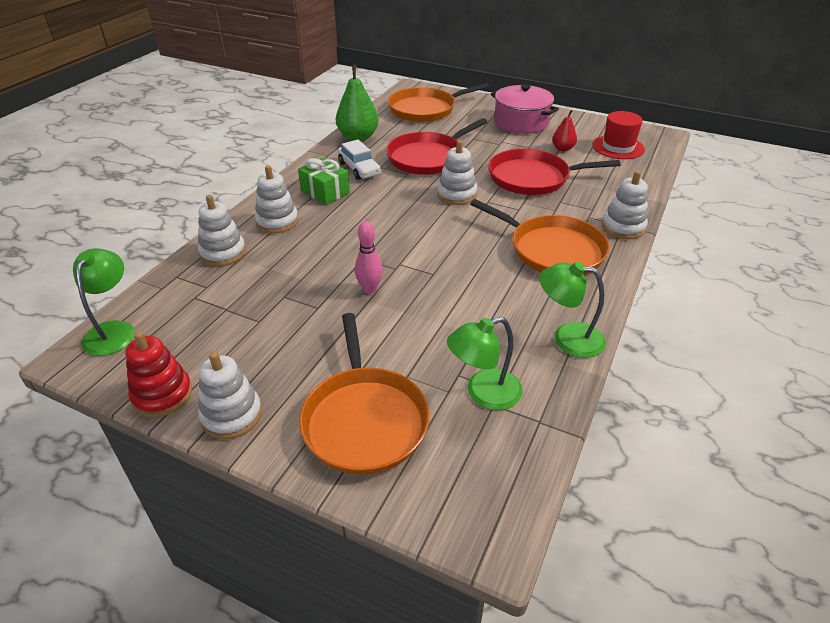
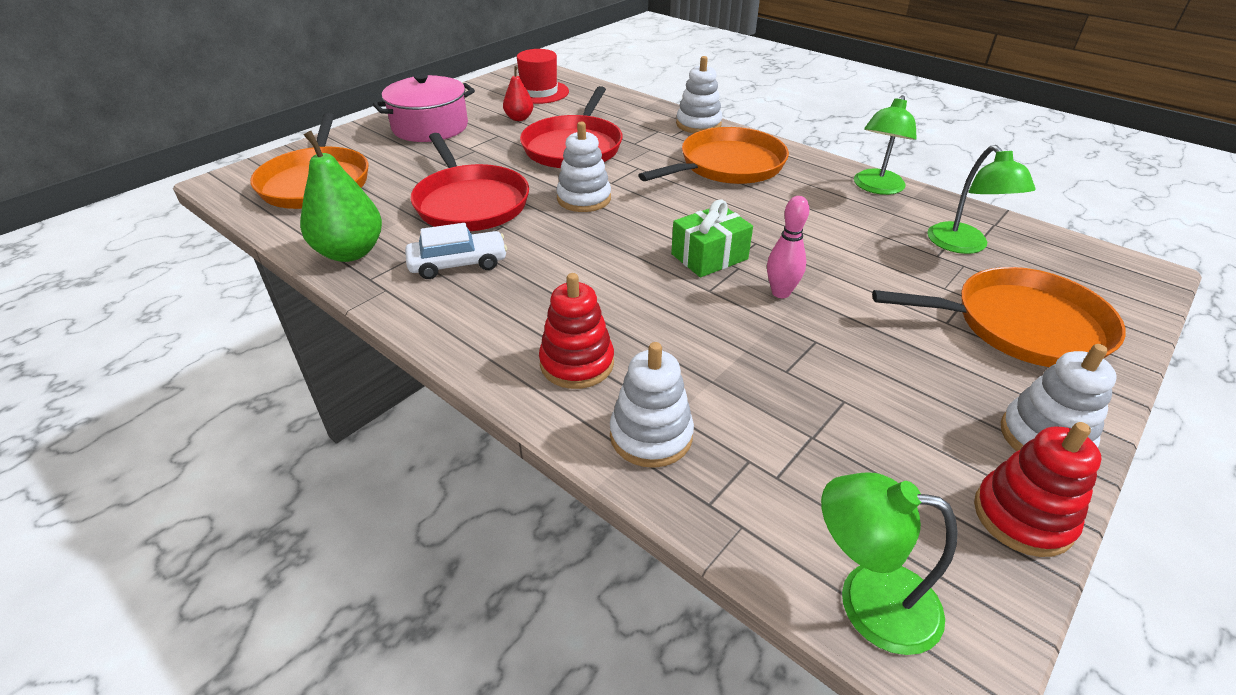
camera: 75 degrees left, 0 degrees up
white stacking toy [254,165,299,233] -> red stacking toy [539,273,614,389]
green gift [298,158,350,205] -> green gift moved to [671,199,753,277]

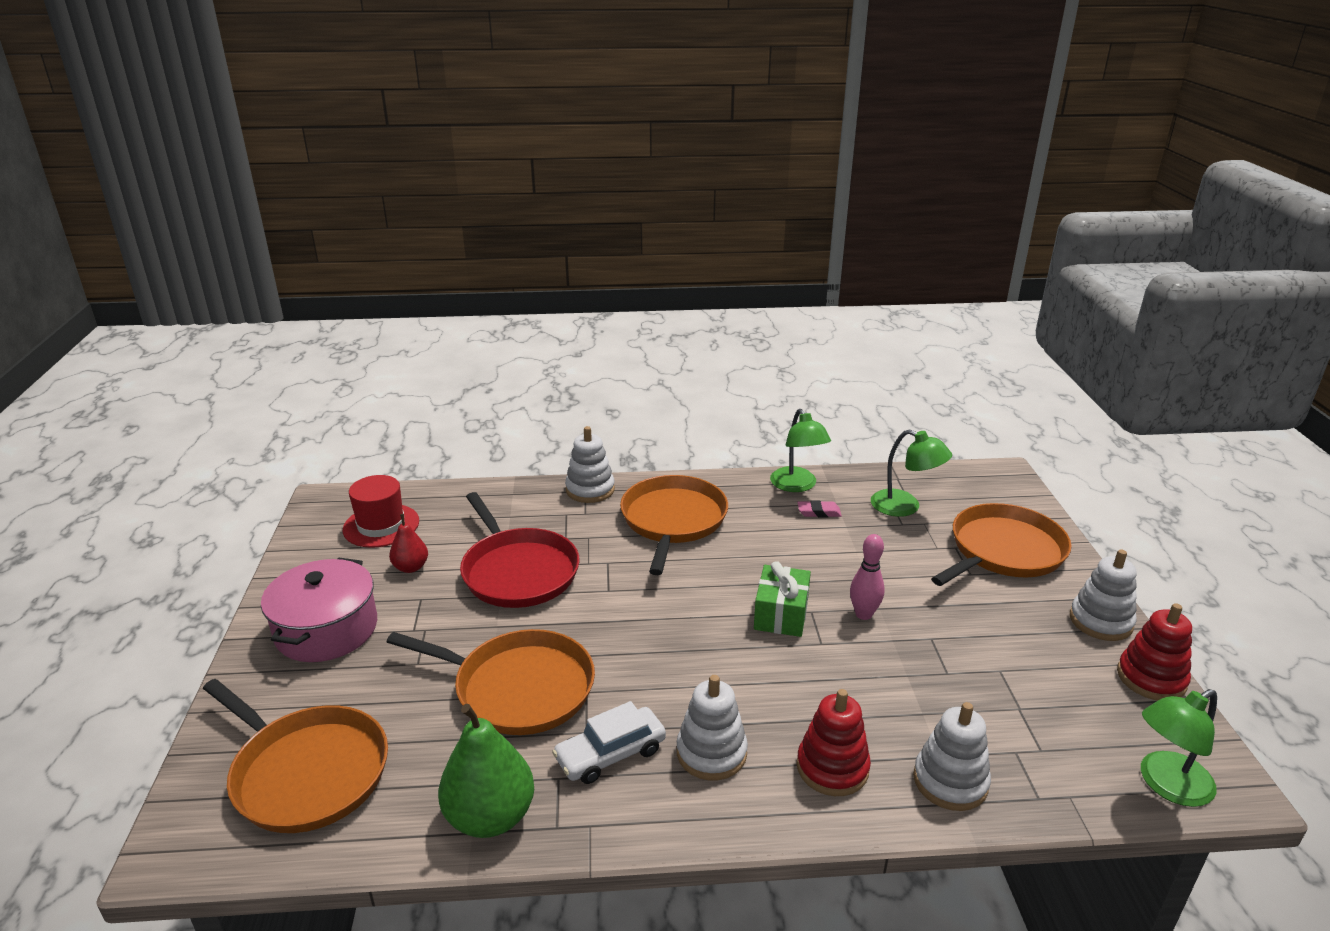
camera: 45 degrees left, 10 degrees down
white car [405,223,507,279] -> white car turned 150 degrees counterclockwise [552,701,666,784]
red pan [411,133,529,231] -> orange pan [387,629,595,735]
white stacking toy [556,122,611,212] -> white stacking toy moved to [677,675,748,780]
none -> pink eraser [797,501,842,517]

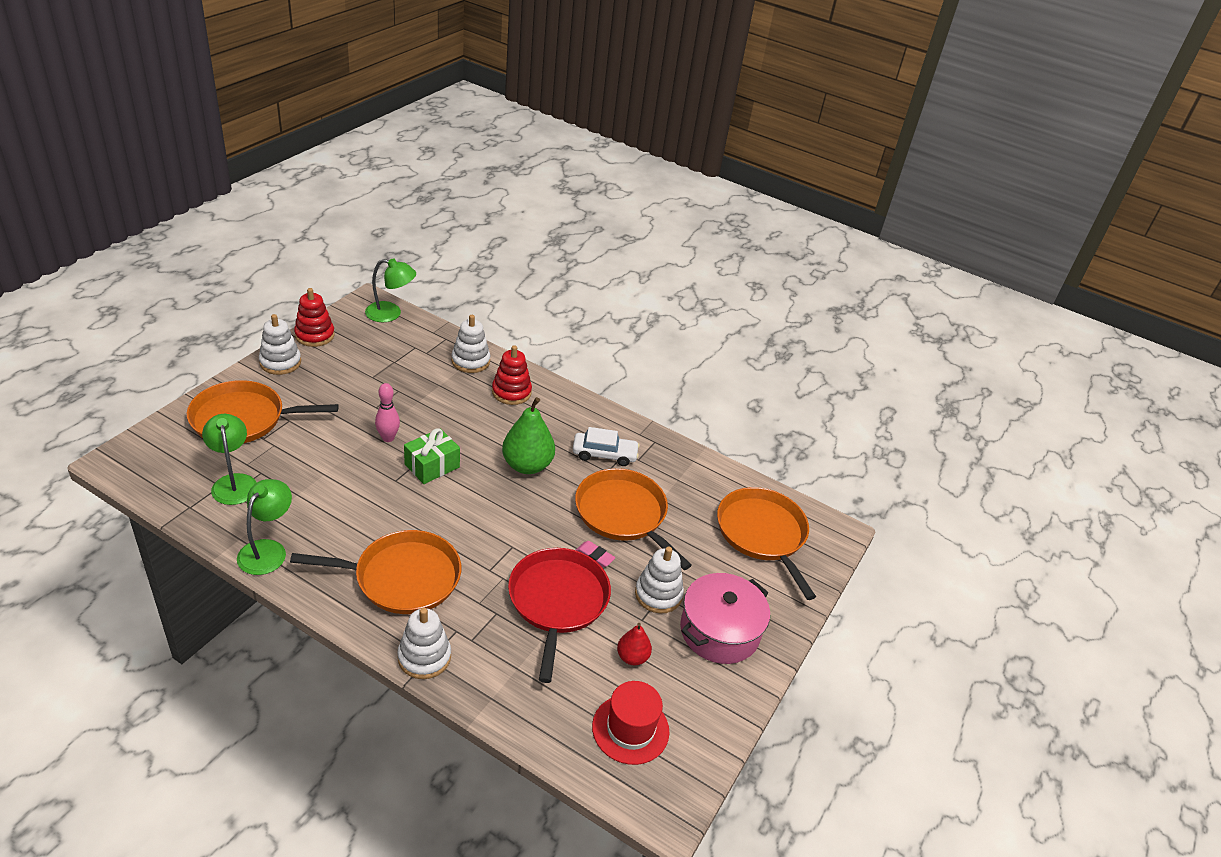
camera: 150 degrees left, 10 degrees up
green pear [438,704,534,838] -> green pear moved to [502,397,555,474]
orange pan [620,475,728,575] -> orange pan turned 135 degrees counterclockwise [290,530,461,614]
white stacking toy [677,675,748,780] -> white stacking toy moved to [635,547,684,614]
pink eraser [797,501,842,517] -> pink eraser moved to [576,541,615,568]

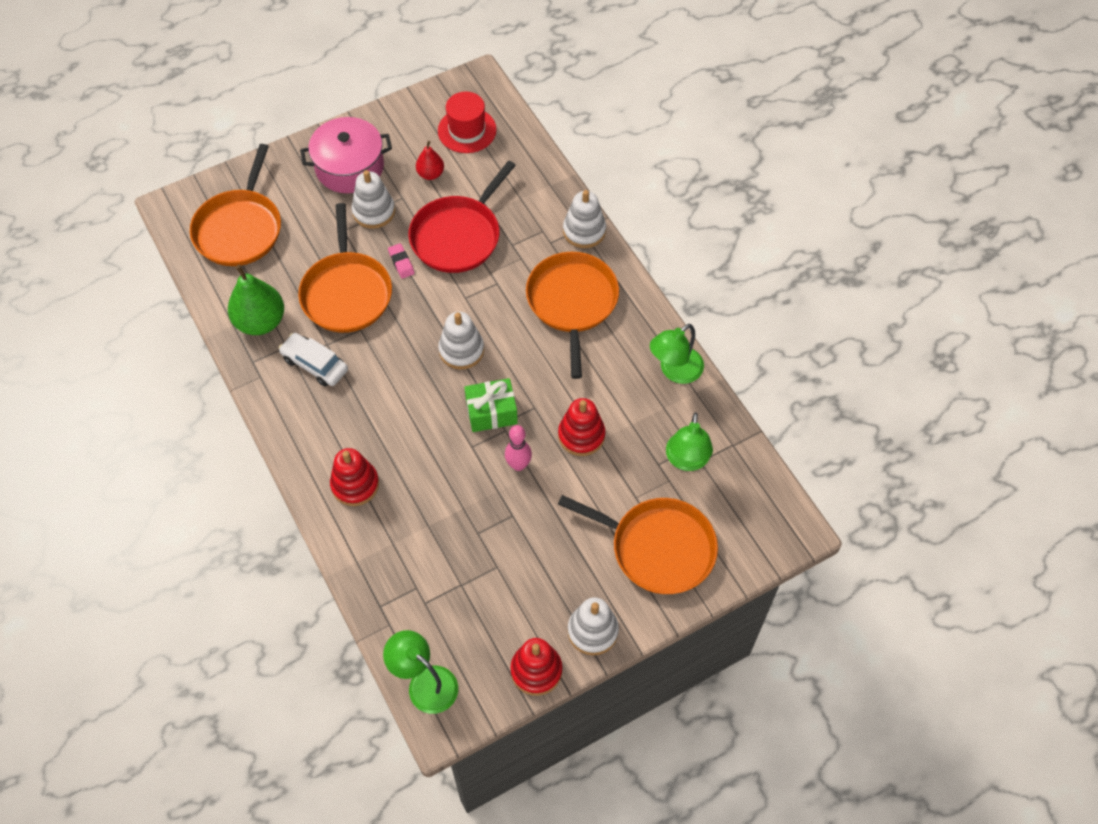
camera: 145 degrees left, 20 degrees up
orange pan [290,530,461,614] -> orange pan turned 60 degrees clockwise [526,252,619,379]
white stacking toy [452,315,490,373] -> white stacking toy moved to [438,312,484,370]
green pear [502,397,555,474] -> green pear moved to [228,265,284,335]
none -> red stacking toy [558,398,606,456]

